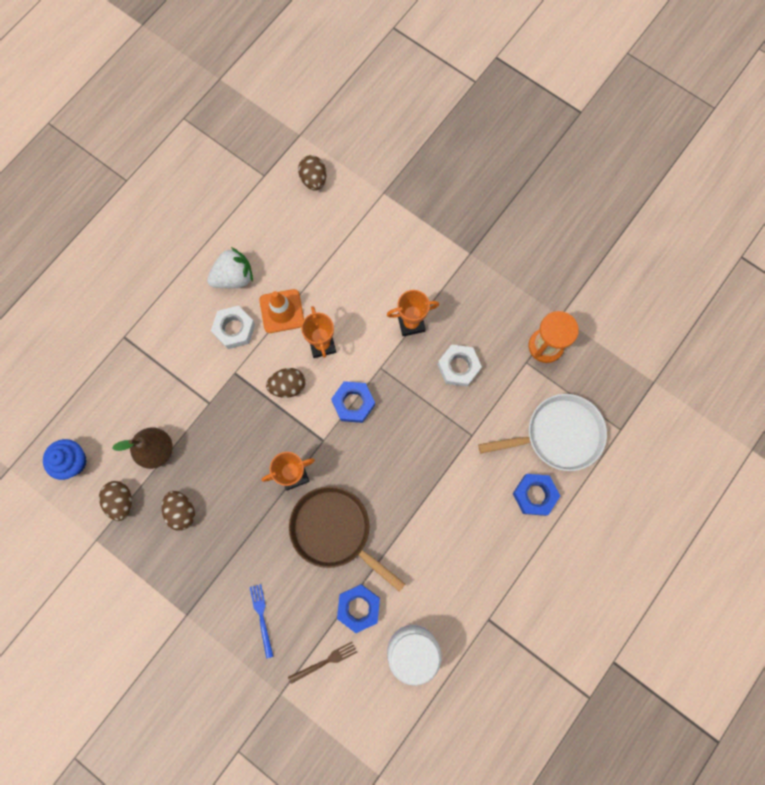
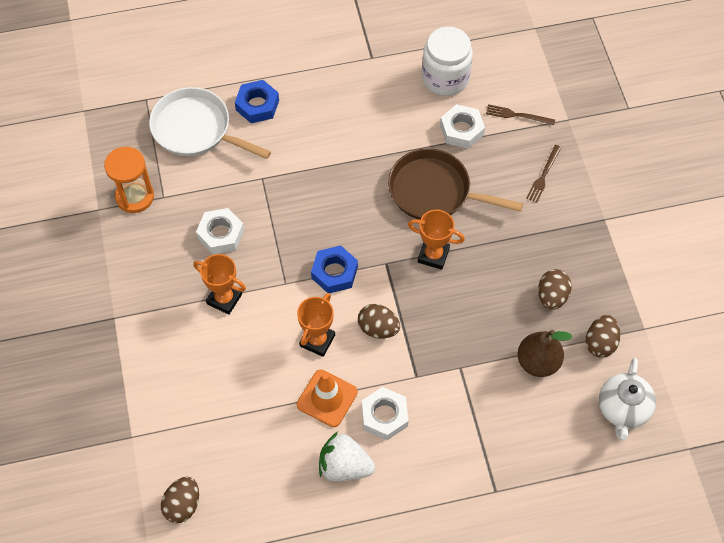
camera: 140 degrees left, 15 degrees down
blue cupcake [43,439,87,480] -> white teapot [599,358,656,440]
blue fork [250,584,274,658] -> brown fork [526,145,562,203]
brown pan [289,486,405,592] -> brown pan turned 120 degrees clockwise [388,148,523,220]
blue nut [337,584,380,633] -> white nut [440,104,485,149]

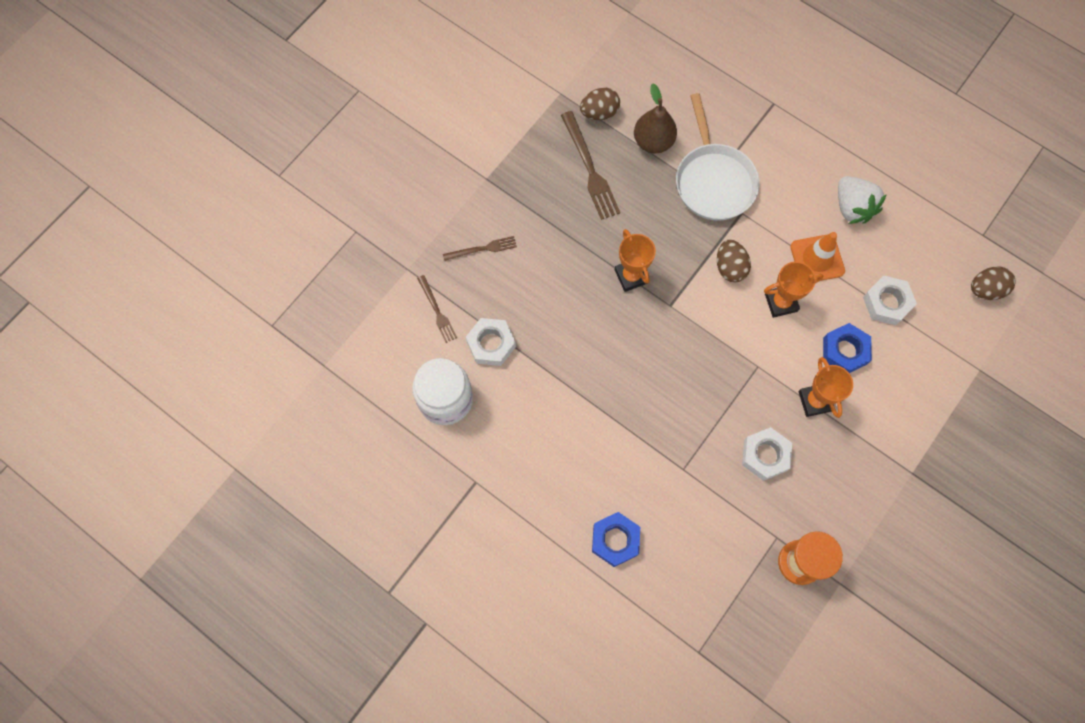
camera: 130 degrees left, 10 degrees up
white pan [149,87,271,159] -> white pan moved to [676,93,760,221]
blue nut [311,245,358,293] -> blue nut moved to [823,323,872,373]
white nut [362,387,408,440] -> white nut moved to [863,275,917,325]
brown pan [388,148,523,220] -> none
brown egg [538,269,572,310] -> brown fork [561,111,620,220]
white teapot [599,358,656,440] -> none

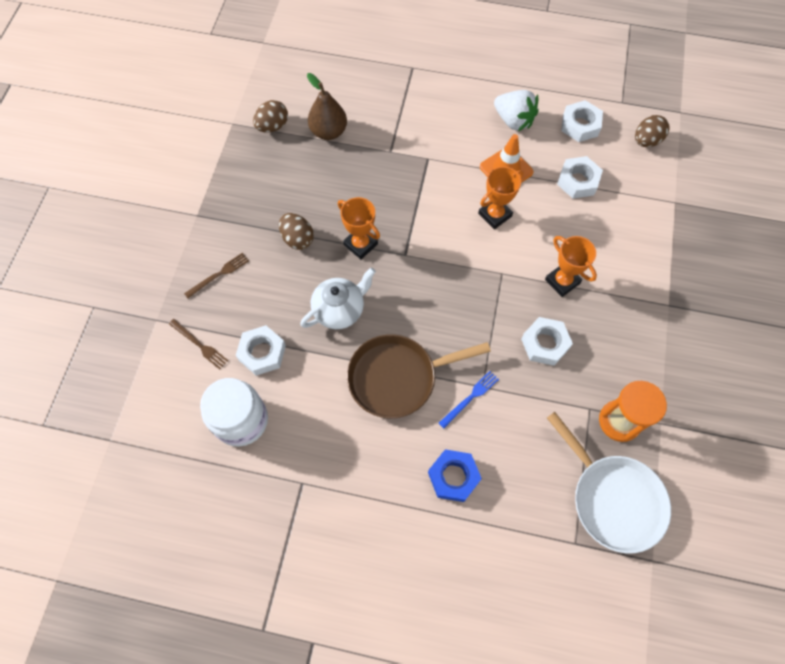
camera: 25 degrees left, 5 degrees down
brown fork [561,111,620,220] -> none
white pan [676,93,760,221] -> white pan moved to [547,412,671,554]
brown egg [717,239,751,282] -> brown egg moved to [279,213,314,250]
blue nut [823,323,872,373] -> none
none -> white teapot [300,268,376,329]
none -> brown pan [347,334,491,418]
none -> blue fork [439,371,499,428]
none -> white nut [561,100,603,142]

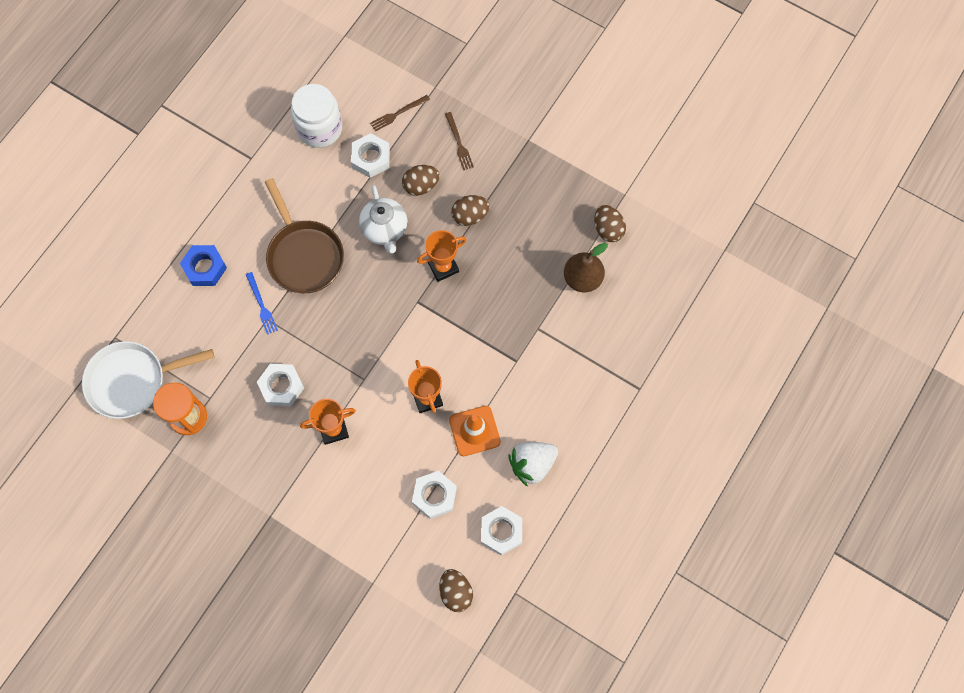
camera: 110 degrees right, 5 degrees up
brown pan [347,334,491,418] -> brown pan turned 150 degrees clockwise [265,178,344,293]
none -> brown egg [402,165,440,196]

